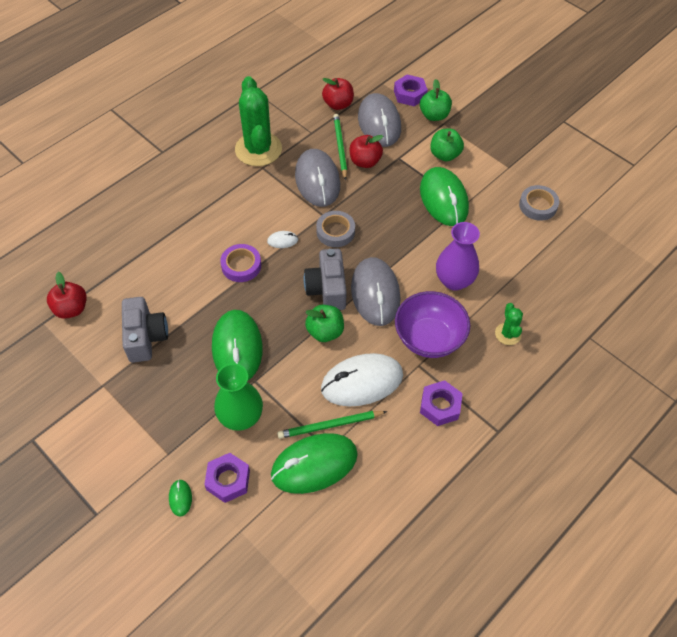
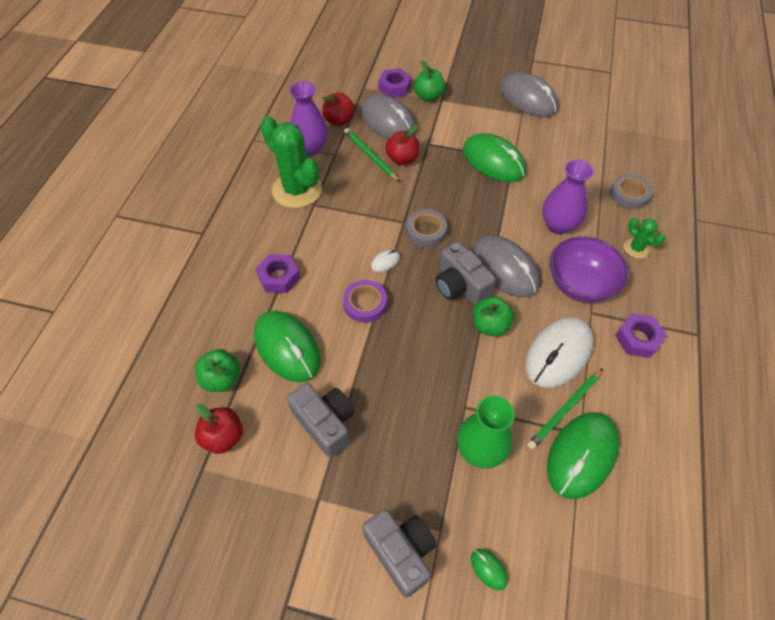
camera: 30 degrees left, 0 degrees up
purple nut [204,453,250,503] -> purple nut moved to [256,254,300,293]
green mouse [212,310,263,380] -> green mouse moved to [254,311,321,382]
grey mouse [295,149,340,207] -> grey mouse moved to [500,72,558,117]
green apple [430,129,464,161] -> green apple moved to [195,349,240,392]
grey tape [519,185,559,221] -> grey tape moved to [610,174,653,209]
none -> purple vase [289,81,328,156]
none -> grey camera [363,509,436,598]

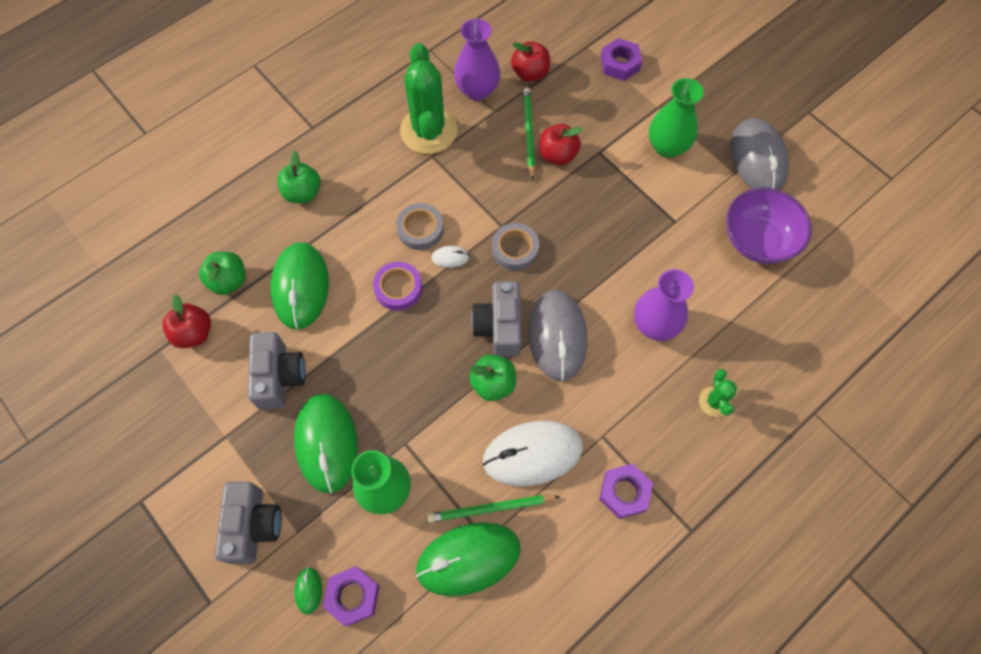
camera: 35 degrees right, 10 degrees up
purple nut [256,254,300,293] -> purple nut moved to [323,566,380,626]
grey mouse [361,94,416,139] -> none
green apple [414,60,446,102] -> green apple moved to [277,150,320,203]
green mouse [463,133,526,182] -> green mouse moved to [294,394,358,493]
purple bowl [550,236,628,303] -> purple bowl moved to [726,188,812,264]
grey tape [610,174,653,209] -> grey tape moved to [396,203,444,250]
none -> green vase [649,78,704,158]

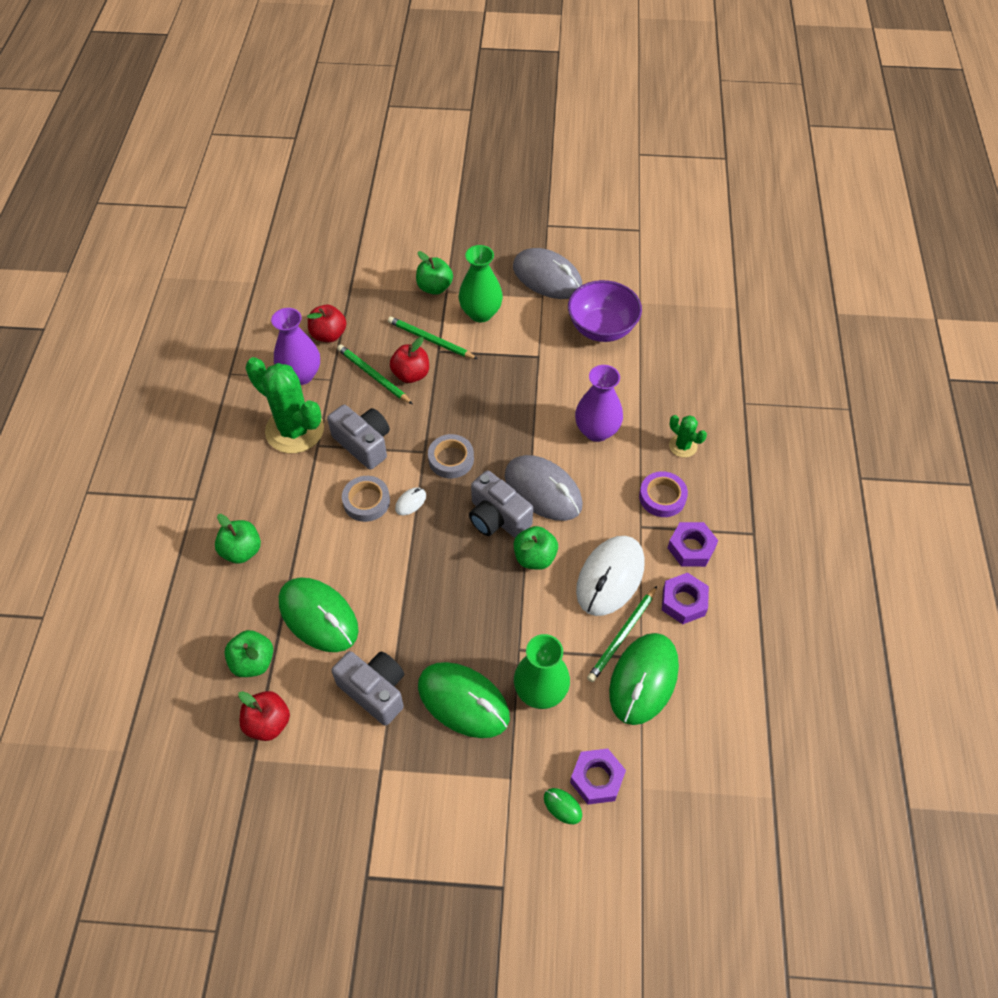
camera: 45 degrees left, 10 degrees down
grey camera [215,482,282,564] -> grey camera moved to [327,405,390,470]
purple tape [373,262,422,311] -> purple tape moved to [639,471,688,517]
purple nut [600,38,643,81] -> purple nut moved to [662,573,709,624]
none -> green pencil [388,317,478,359]
none -> green apple [416,251,453,295]

